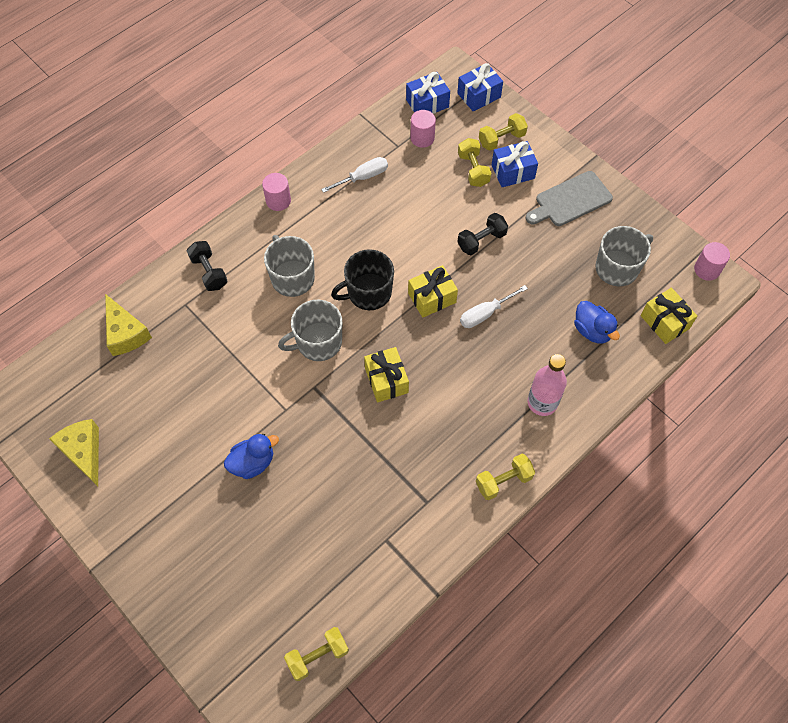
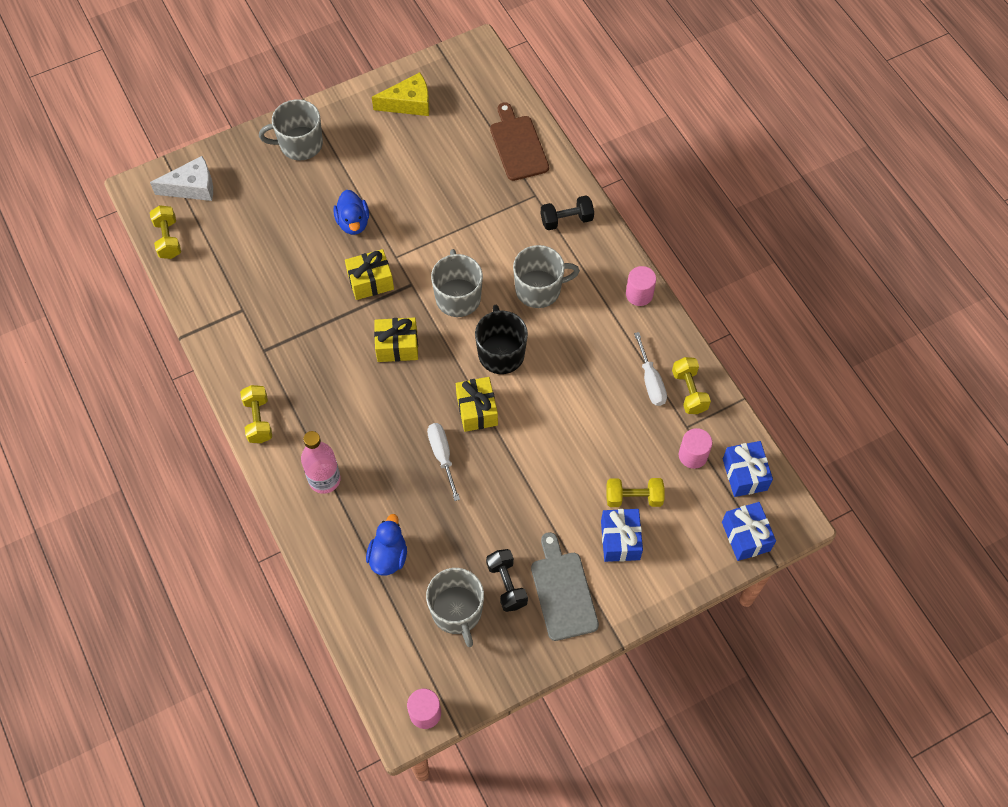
camera: 105 degrees right, 0 degrees up
yellow cheese [105,294,152,356] -> brown cutting board [490,102,549,181]
black dumbbell [458,213,508,255] -> black dumbbell moved to [486,549,528,612]
yellow dumbbell [479,113,528,151] -> yellow dumbbell moved to [672,357,711,414]
blue duck [574,301,620,344] -> blue duck turned 120 degrees clockwise [366,514,407,575]
yellow gift [641,288,697,344] -> yellow gift moved to [345,249,394,300]
none -> white cheese [150,156,213,201]
none -> grey mug [259,99,323,160]

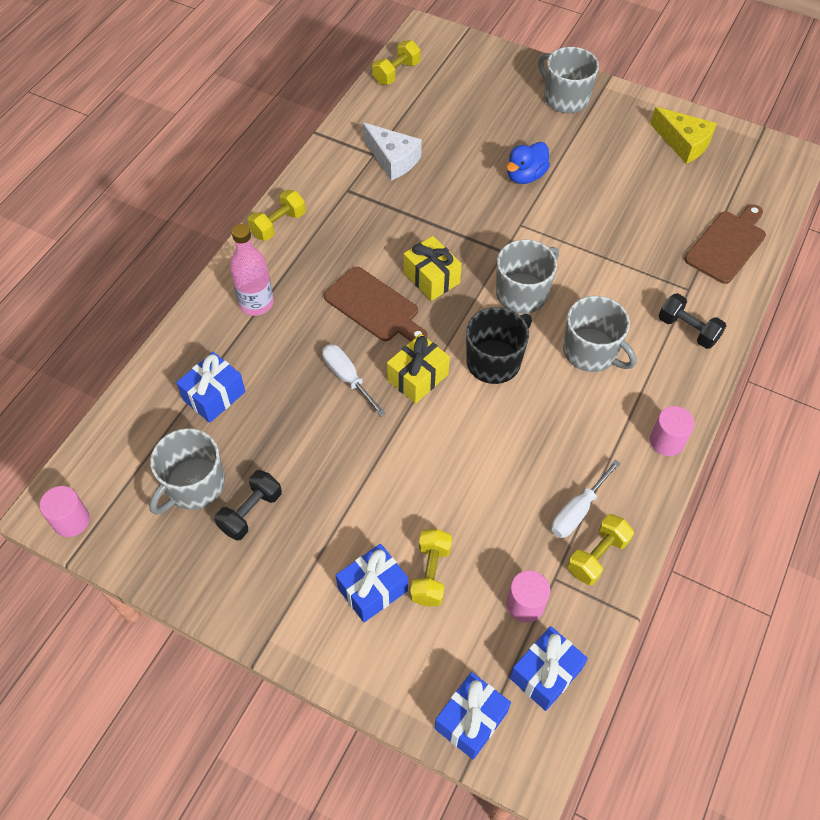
camera: 55 degrees right, 5 degrees down
white cheese [150,156,213,201] -> white cheese moved to [363,122,422,181]
yellow gift [345,249,394,300] -> none
blue duck [366,514,407,575] -> blue gift [176,352,246,423]
white screwdriver [427,423,460,501] -> white screwdriver turned 75 degrees counterclockwise [322,344,386,416]
grey cutting board [531,532,599,641] -> none
yellow dumbbell [606,478,664,507] -> yellow dumbbell turned 45 degrees clockwise [410,529,452,606]
none -> brown cutting board [324,267,428,341]

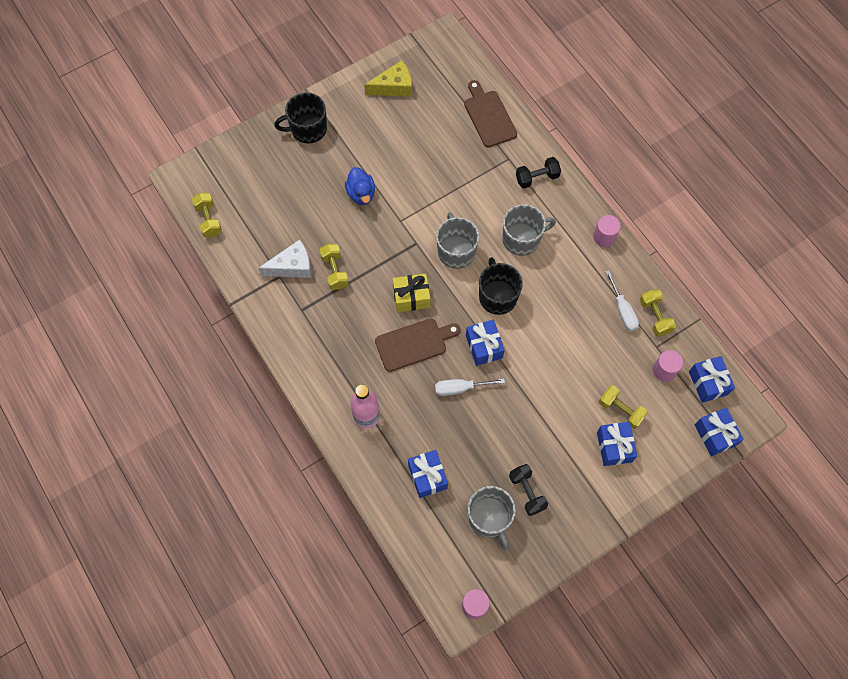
camera: 60 degrees left, 10 degrees up
yellow dumbbell [247,190,306,241] -> yellow dumbbell moved to [319,244,349,290]
yellow gift [387,334,450,403] -> blue gift [466,320,505,366]
grey mug [538,47,599,113] -> black mug [274,92,327,143]

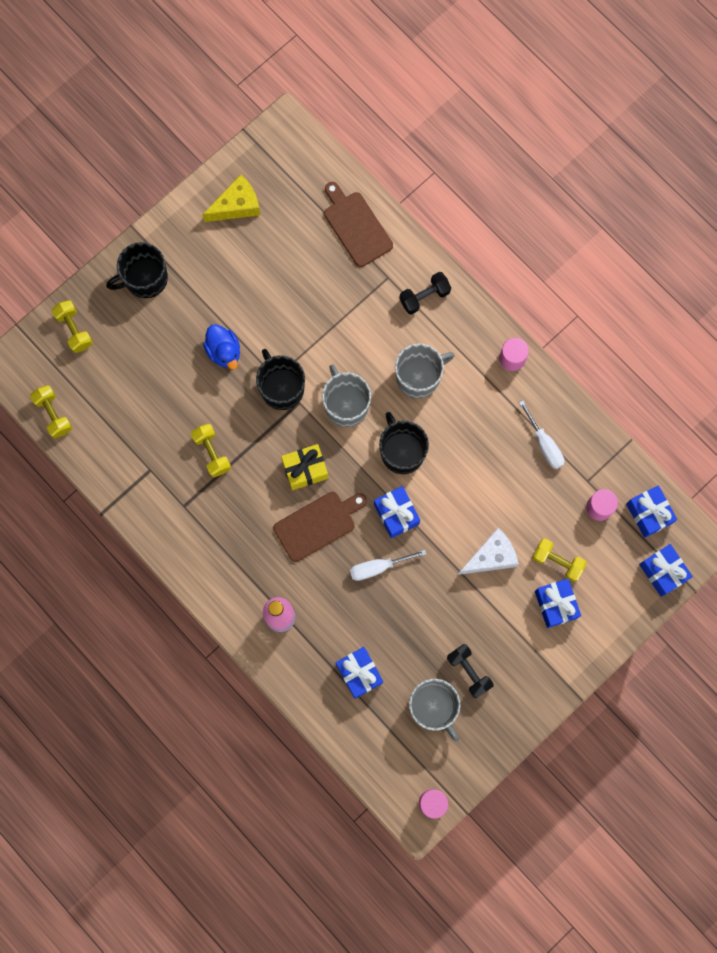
camera: 10 degrees left, 10 degrees up
white cheese [258,239,311,278] -> white cheese moved to [458,528,519,575]
yellow dumbbell [640,289,676,336] -> yellow dumbbell moved to [51,300,93,353]
none -> black mug [256,349,305,410]

